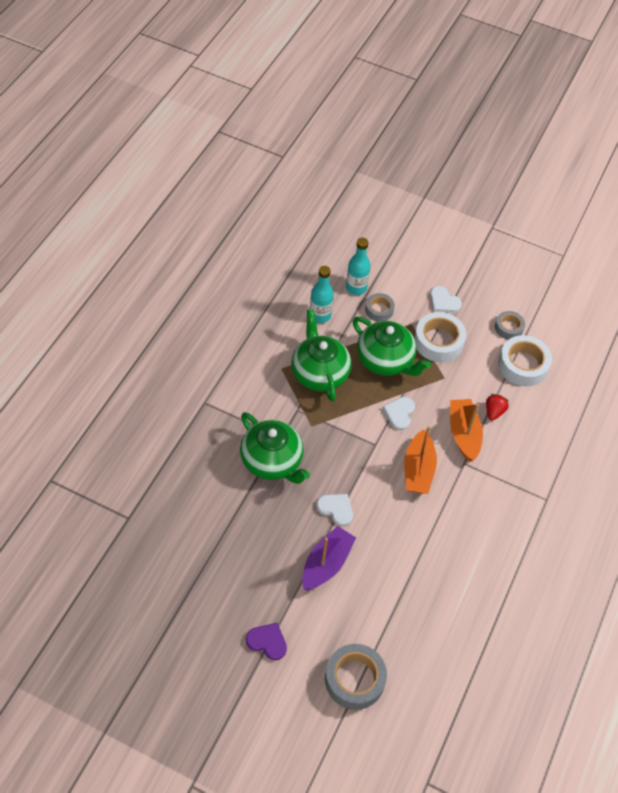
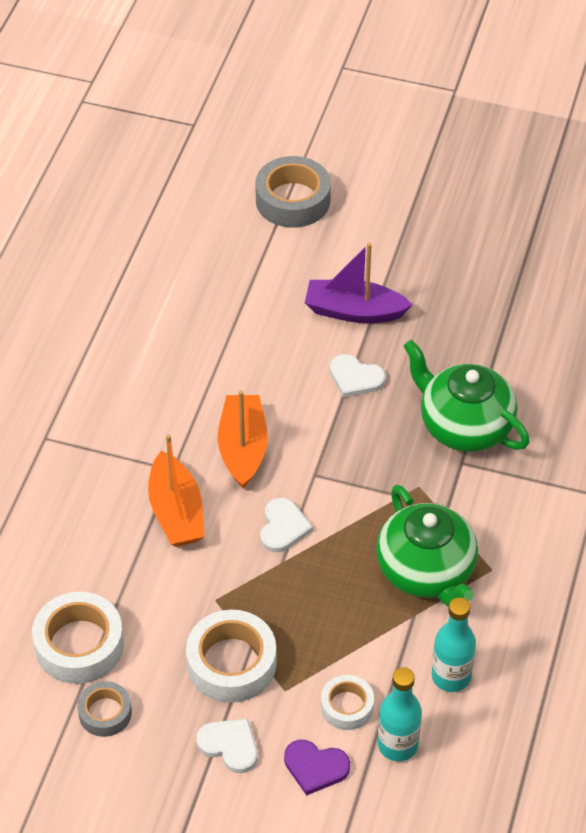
camera: 175 degrees right, 5 degrees down
purple heart [246,623,287,660] -> purple heart moved to [284,740,350,796]
purple boat [302,526,356,590] -> purple boat turned 75 degrees clockwise [305,243,412,323]
green teapot [352,317,431,376] -> none
grey tape [365,293,395,322] -> white tape [321,675,374,730]
red strawberry [486,394,509,420] -> none

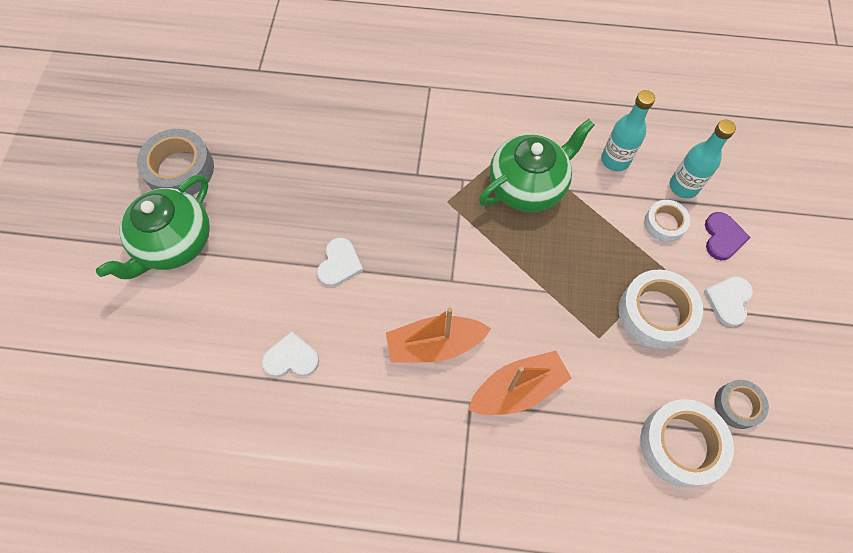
camera: 100 degrees left, 15 degrees up
grey tape [255,156,331,228] -> grey tape moved to [137,129,214,195]
white heart [260,498,313,552] -> white heart moved to [262,331,319,377]
purple boat [305,243,412,323] -> none
green teapot [403,340,530,452] -> green teapot moved to [96,175,210,279]

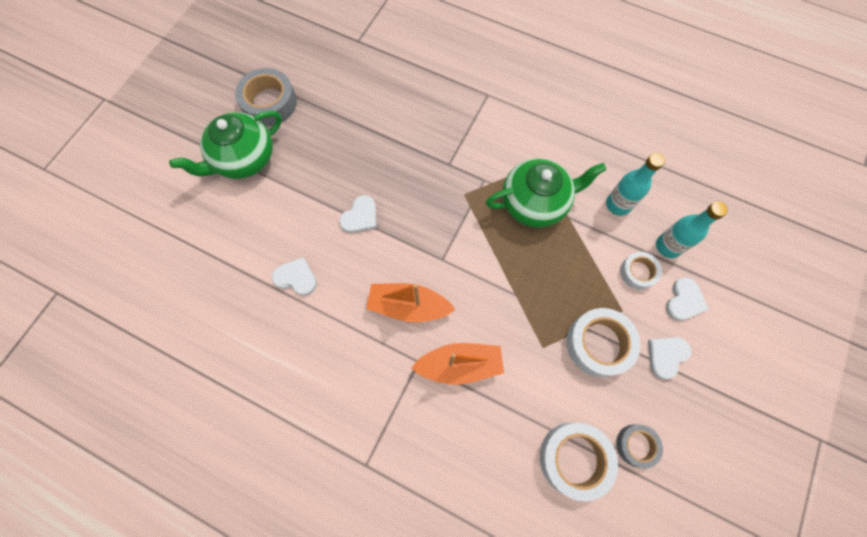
camera: 20 degrees right, 5 degrees up
purple heart [705,212,751,260] -> white heart [666,277,709,321]

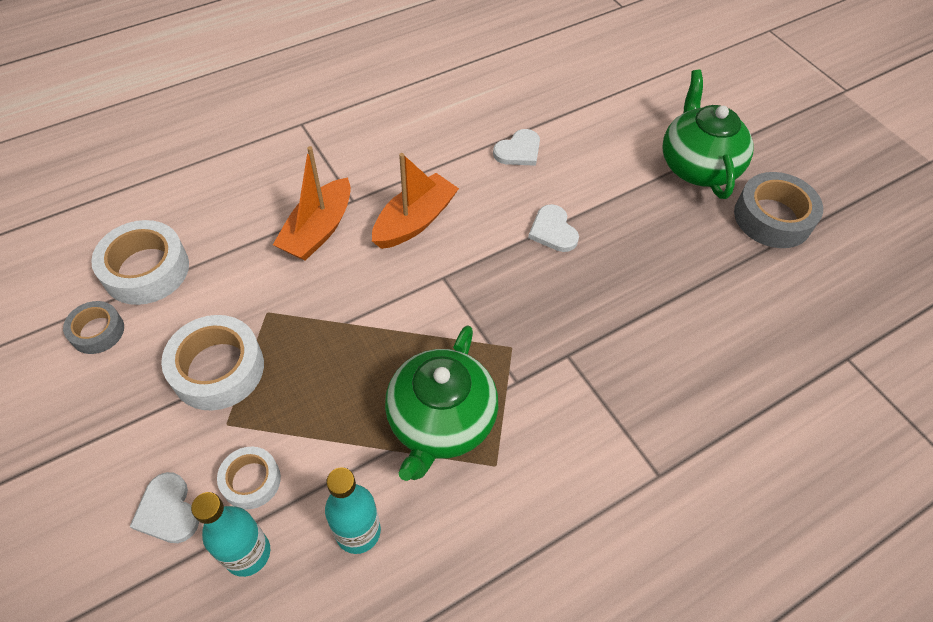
camera: 120 degrees right, 15 degrees down
white heart [648,337,691,380] -> none

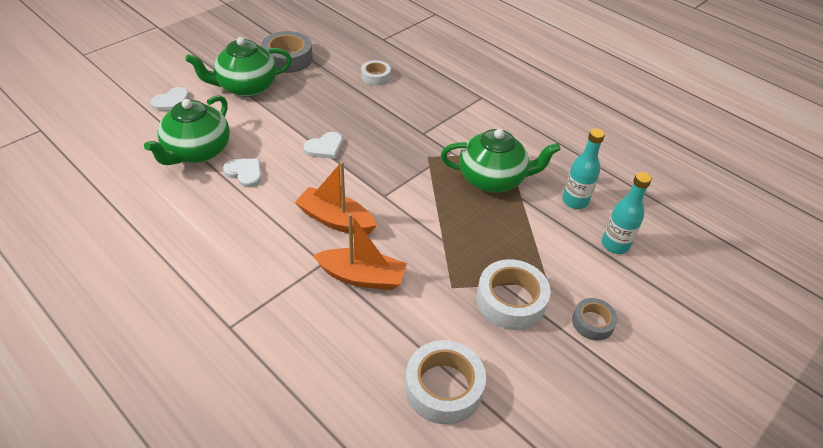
camera: 105 degrees left, 10 degrees down
grey tape [63,301,124,354] -> grey tape moved to [572,298,618,341]
white heart [130,472,199,543] -> white heart moved to [151,87,189,111]
white tape [217,447,281,510] -> white tape moved to [361,60,391,85]
none -> green teapot [144,95,230,165]

